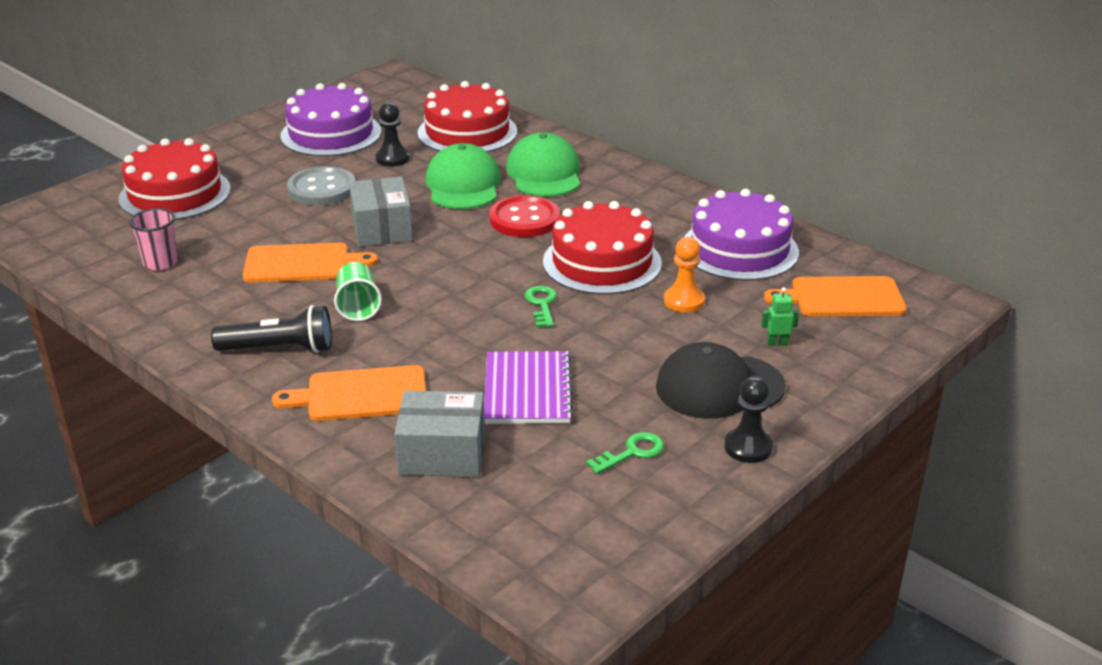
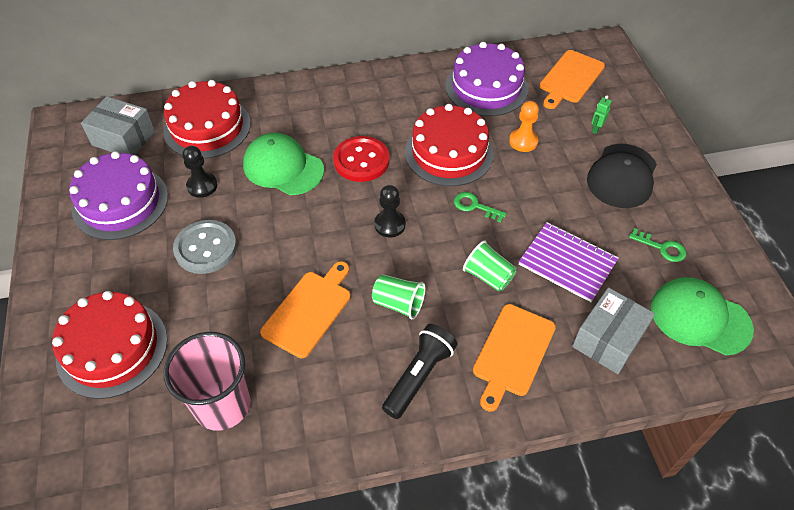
camera: 55 degrees left, 20 degrees up
pink cup [129,208,178,270] -> pink cup [164,332,251,431], size x1.75
grey box [349,176,413,247] -> grey box moved to [81,96,155,155]
green cap [506,132,580,197] -> green cap moved to [651,277,754,355]
green key [586,432,664,474] -> green key turned 120 degrees clockwise [629,228,686,262]
black pawn [724,376,773,463] -> black pawn moved to [374,185,406,237]
none -> green cup [463,240,516,292]

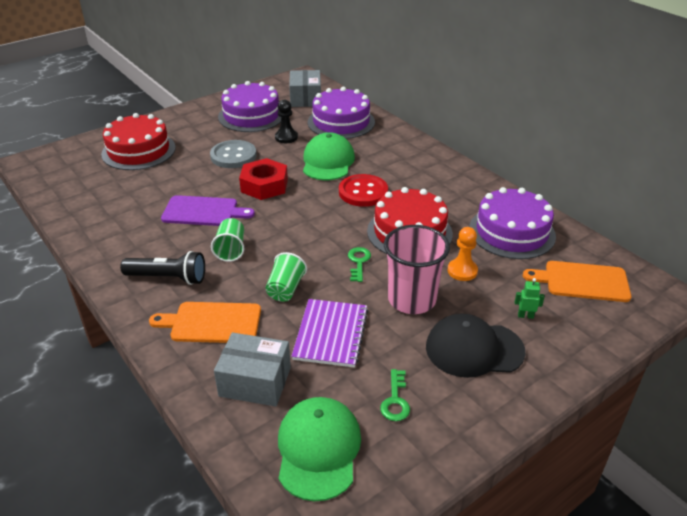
camera: 65 degrees right, 15 degrees down
red cake [163,80,251,159] -> purple cake [308,87,375,139]
pink cup [164,332,251,431] -> pink cup moved to [384,225,450,314]
orange cutting board [260,261,351,358] -> purple cutting board [161,195,255,226]
black pawn [374,185,406,237] -> none
none -> red nut [239,158,288,200]

